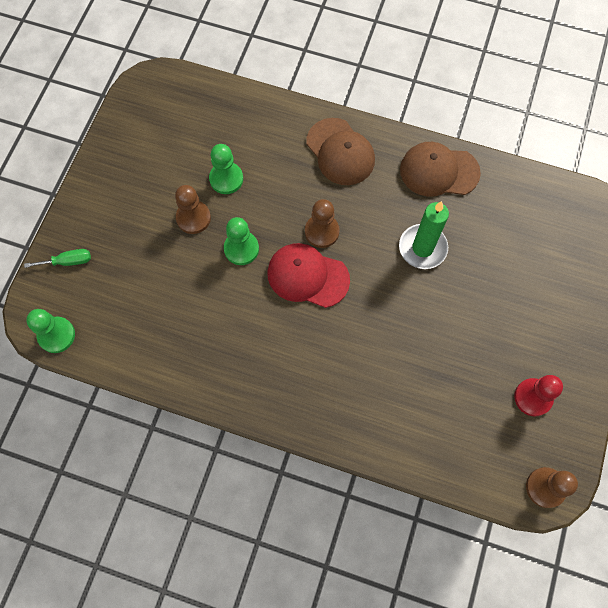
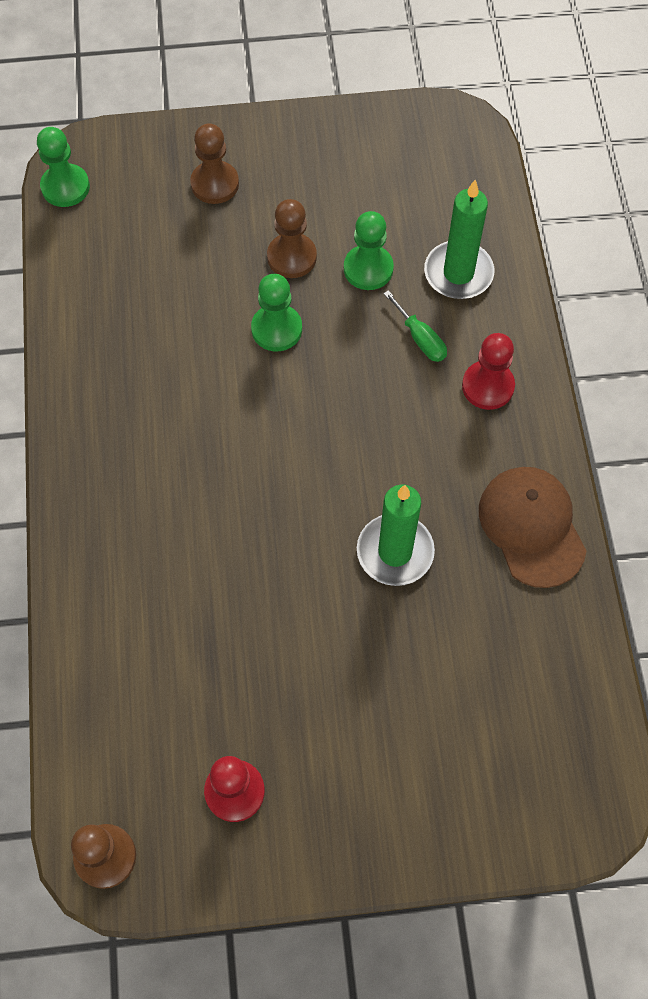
camera: 65 degrees right, 5 degrees down
green screwdriver [24,249,91,268] -> green screwdriver moved to [384,290,447,362]
red cap [267,243,350,308] -> none
brown pawn [305,199,340,248] -> brown pawn moved to [190,123,239,204]
brown cap [306,118,375,185] -> red pawn [462,333,515,410]
none -> green candle [424,180,494,299]

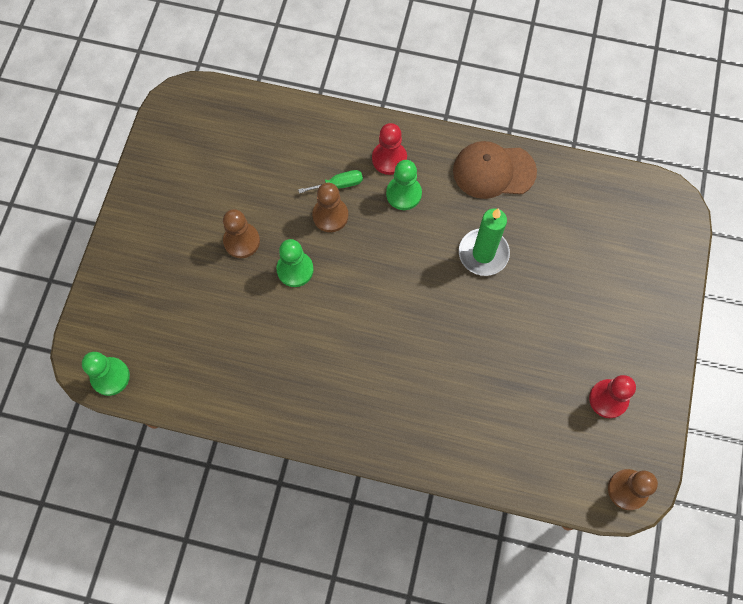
camera: 70 degrees left, 5 degrees up
brown pawn [190,123,239,204] -> brown pawn moved to [312,183,348,232]
green pawn [344,211,394,290] -> green pawn moved to [386,160,422,210]
green candle [424,180,494,299] -> none

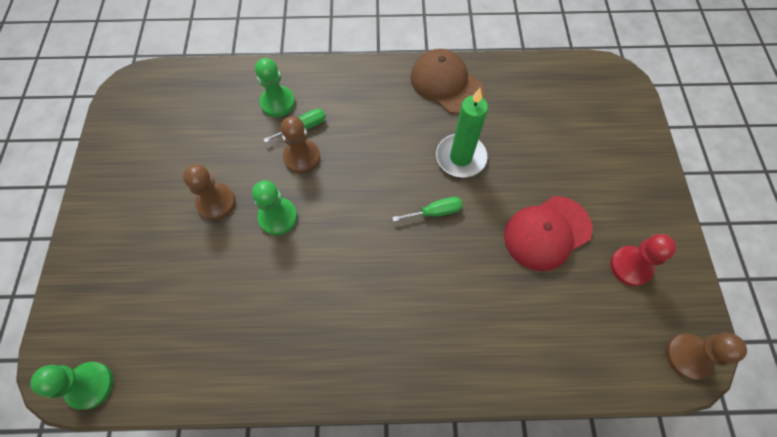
camera: 15 degrees left, 5 degrees down
red pawn [372,123,407,175] -> none
green pawn [386,160,422,210] -> green pawn moved to [255,58,295,117]
brown cap [453,141,537,199] -> brown cap turned 60 degrees clockwise [410,49,485,114]
none -> green screwdriver [392,197,463,222]
none -> red cap [504,196,593,271]

